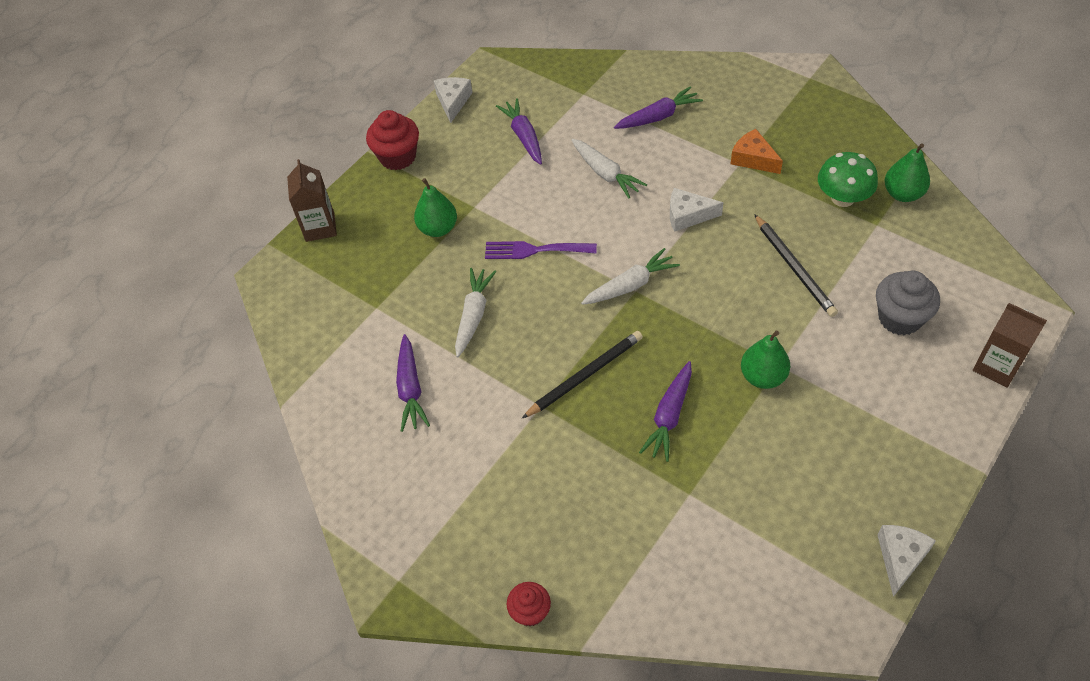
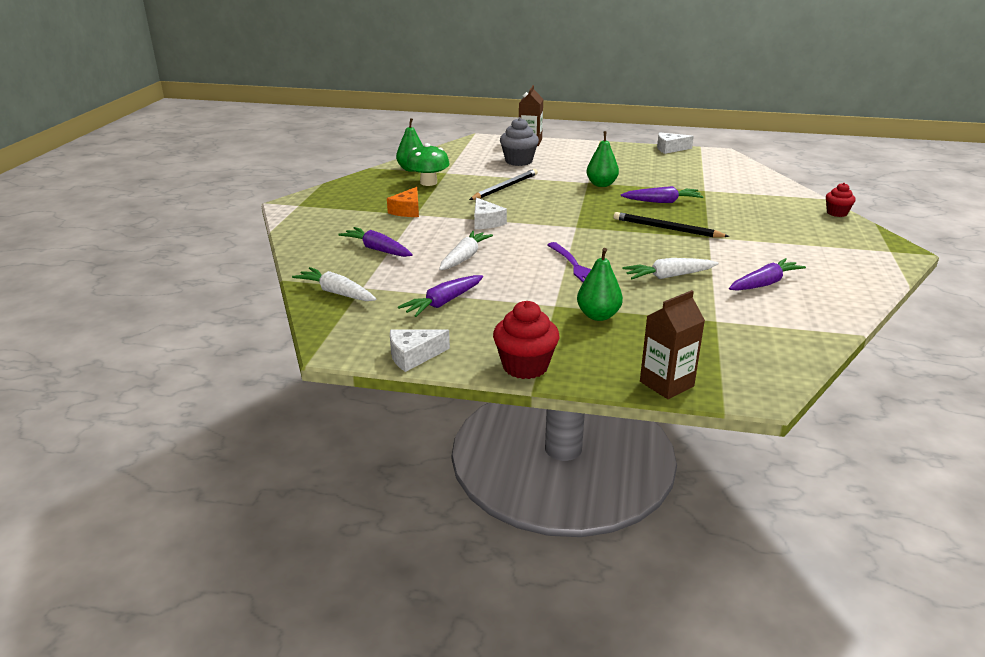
camera: 120 degrees left, 25 degrees down
white carrot [581,248,680,305] -> white carrot moved to [292,267,376,301]

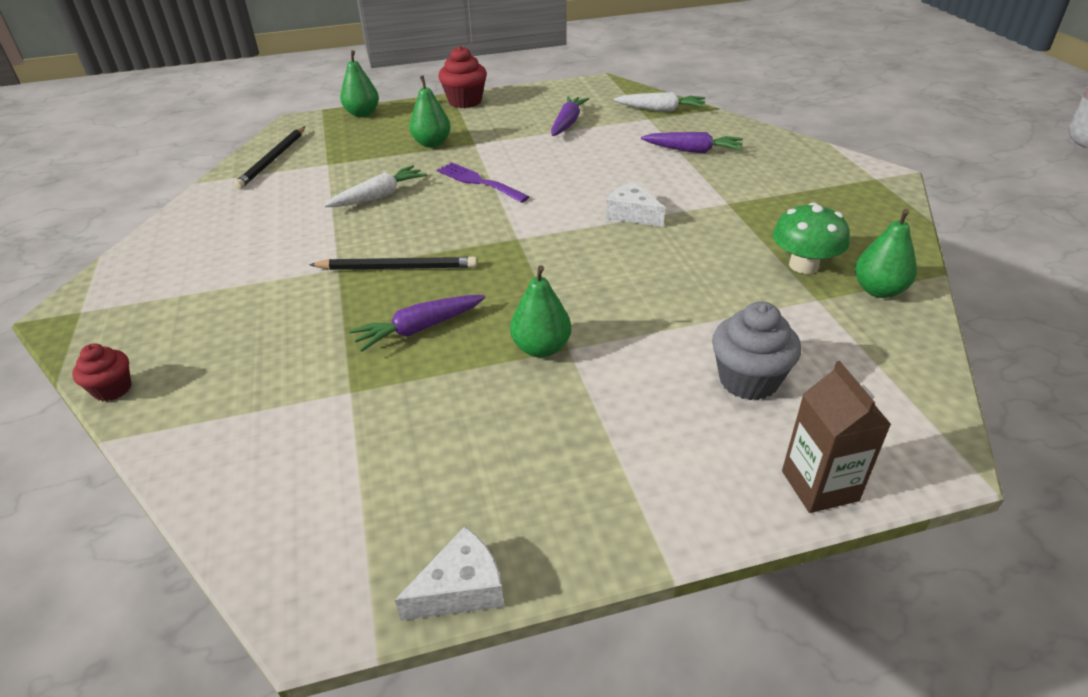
camera: 155 degrees right, 10 degrees up
orange cheese [387,187,419,217] -> none
white cheese [390,329,450,372] -> none
white carrot [439,231,493,270] -> none
black pencil [469,169,538,200] -> black pencil moved to [234,127,305,189]
brown carton [640,290,705,399] -> green pear [340,50,379,117]
purple carrot [729,258,806,291] -> none

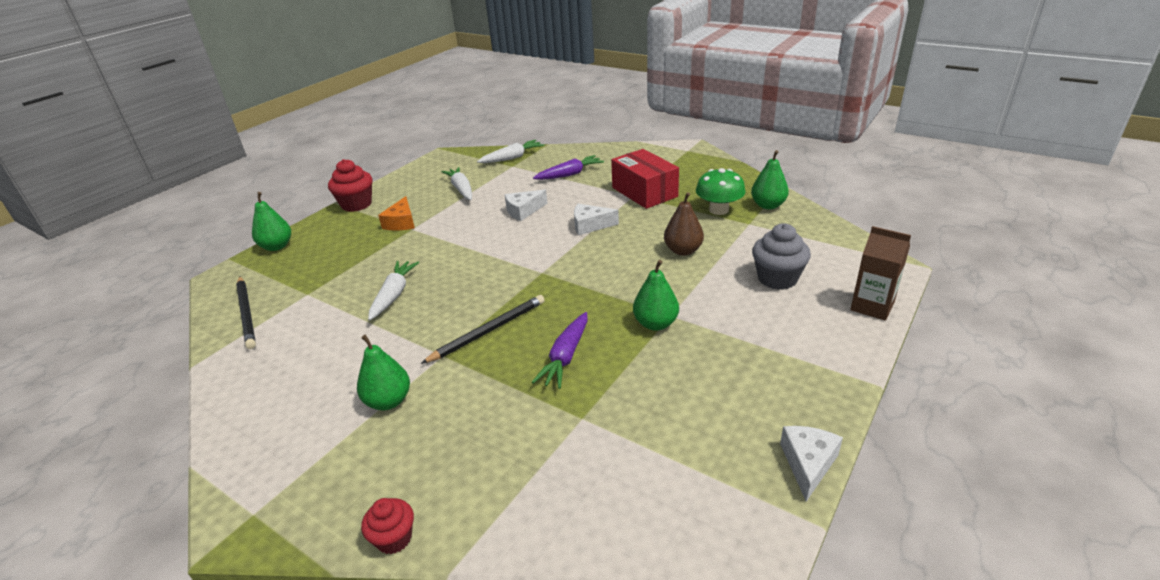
camera: 40 degrees left, 5 degrees down
green pear [409,75,451,148] -> green pear moved to [357,335,410,410]
purple fork [437,162,529,203] -> none
purple carrot [551,96,589,136] -> white carrot [441,167,472,200]
none -> orange cheese [378,196,415,230]
none -> white cheese [505,190,548,221]
none -> red box [611,149,679,209]
none -> brown pear [664,192,704,256]

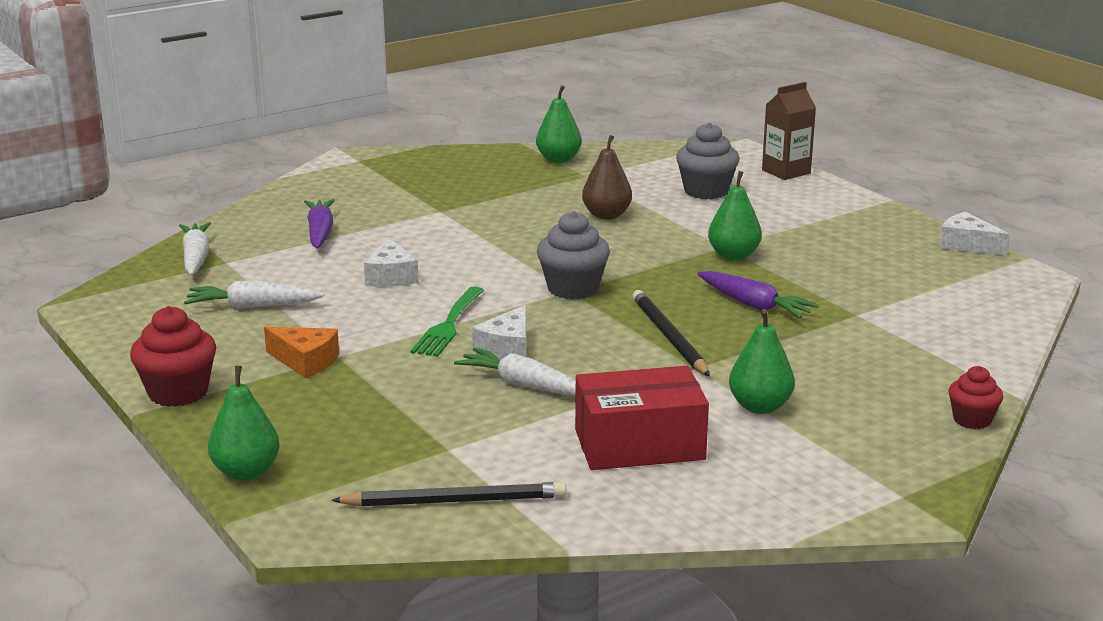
camera: 70 degrees left, 10 degrees down
white cheese [574,204,619,235] -> white cheese moved to [472,305,526,360]
red box [611,149,679,209] -> red box moved to [575,366,709,470]
green mushroom [696,168,746,215] -> none
none -> green fork [410,287,484,357]
none -> grey cupcake [537,211,610,299]

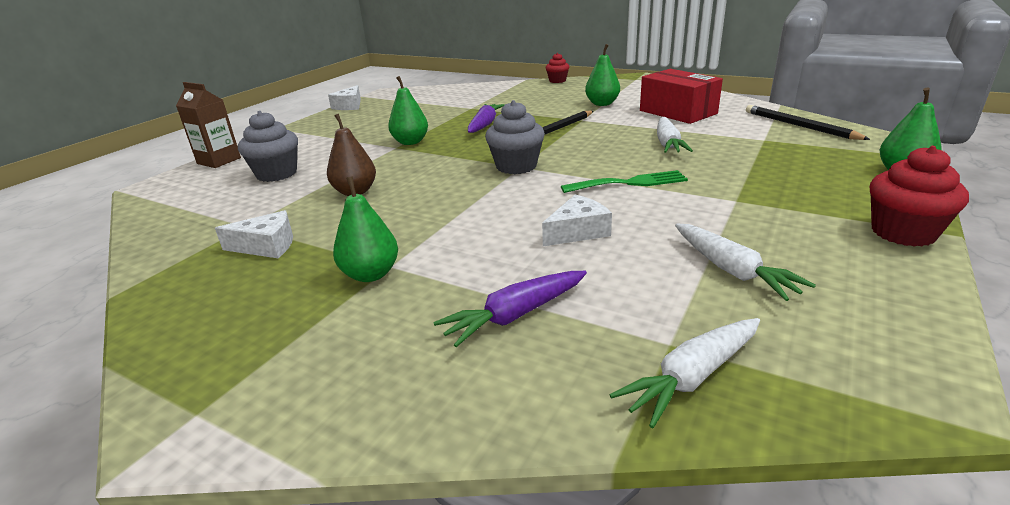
camera: 115 degrees left, 5 degrees up
orange cheese [264,327,339,379] -> none
white cheese [472,305,526,360] -> white cheese moved to [215,210,293,258]
green pear [536,85,582,163] -> green pear moved to [333,176,398,282]

